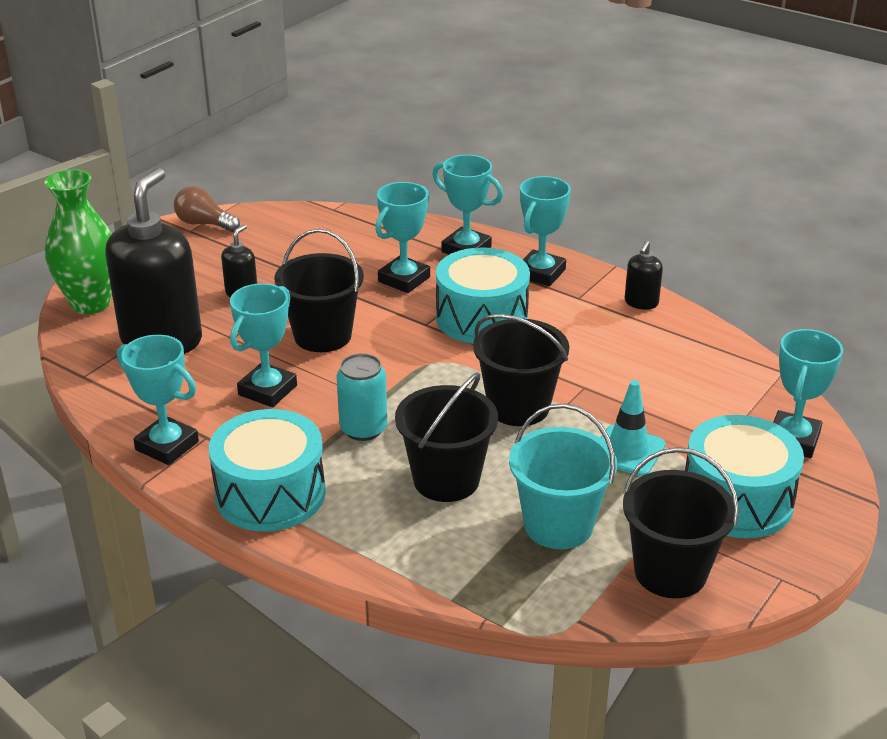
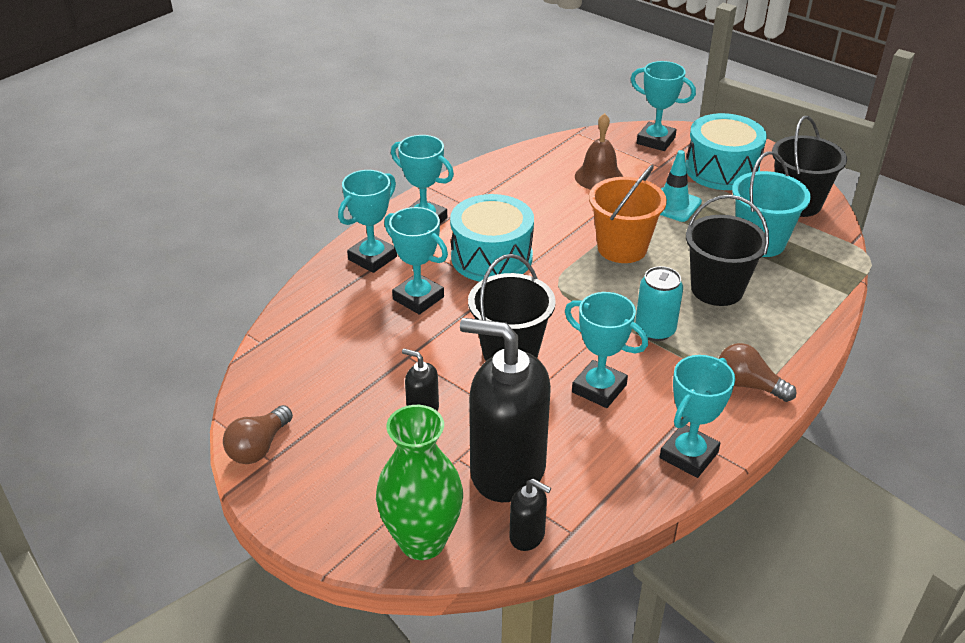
camera: 85 degrees left, 5 degrees up
turquoise drum [209,409,326,532] -> brown light bulb [719,343,797,402]
black bucket [473,314,569,426] -> orange bucket [589,165,667,263]
black soap dispenser [625,241,663,310] -> black soap dispenser moved to [509,479,551,551]
none -> brown bell [575,113,623,190]

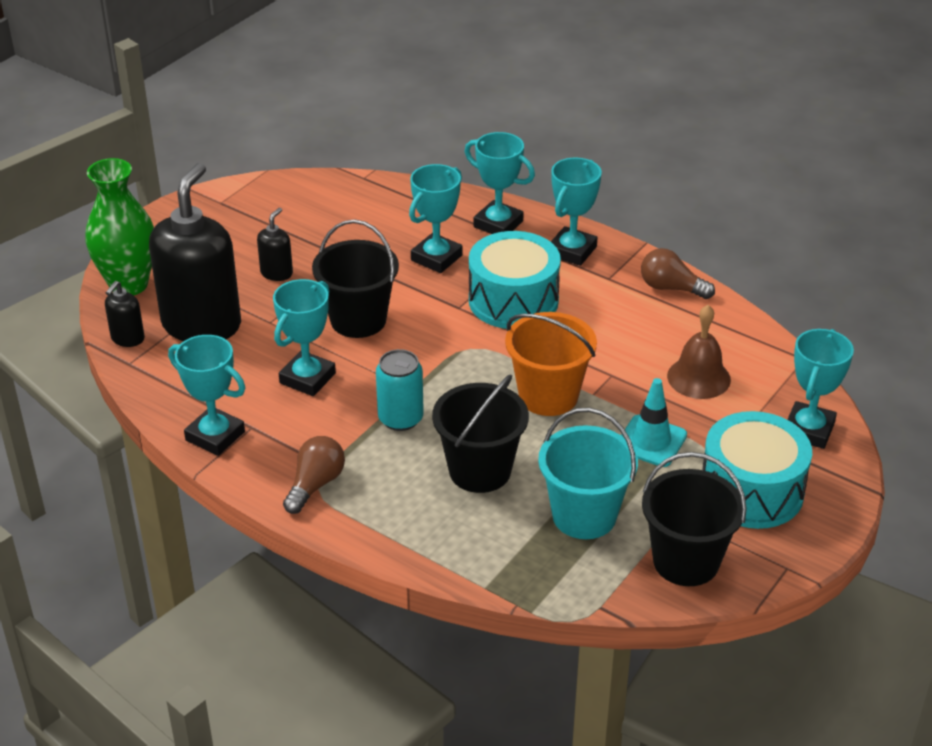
camera: 85 degrees right, 0 degrees up
brown light bulb [223,405,293,464] -> brown light bulb moved to [641,248,715,299]

